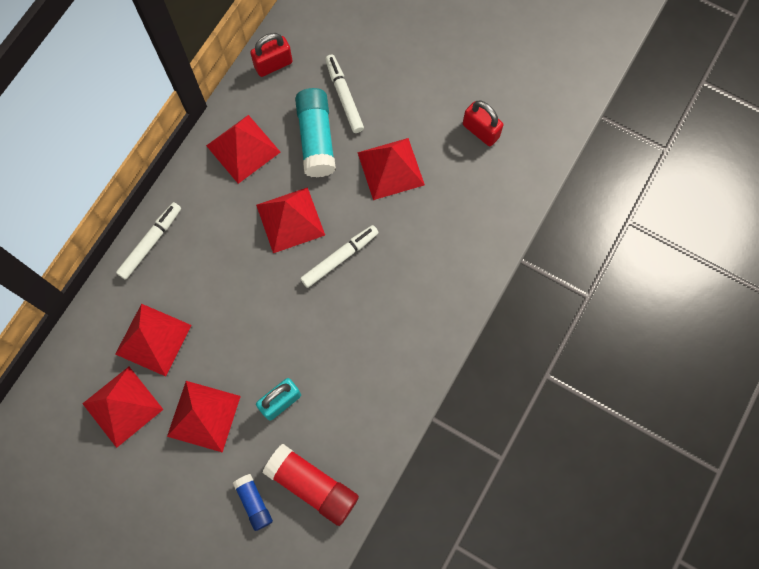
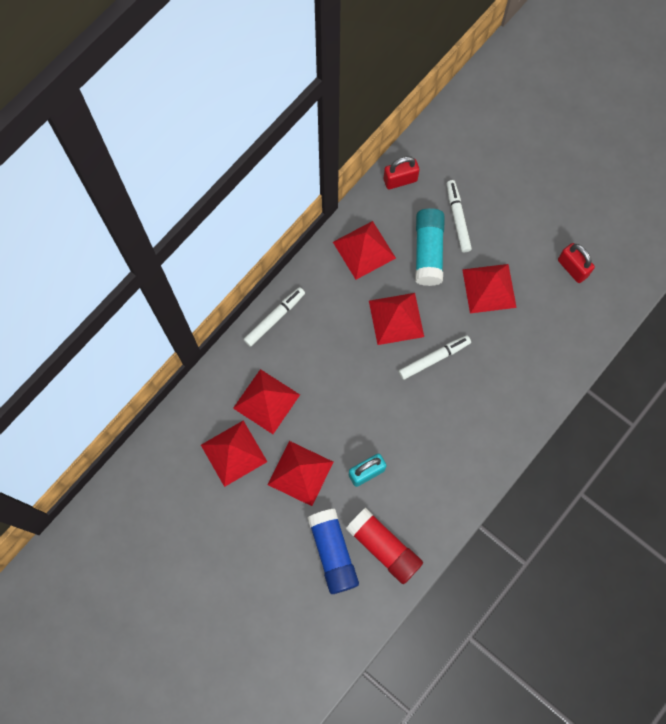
camera: 10 degrees right, 0 degrees up
blue glue stick [233,474,273,531] -> blue glue stick [307,509,359,594], size x1.77

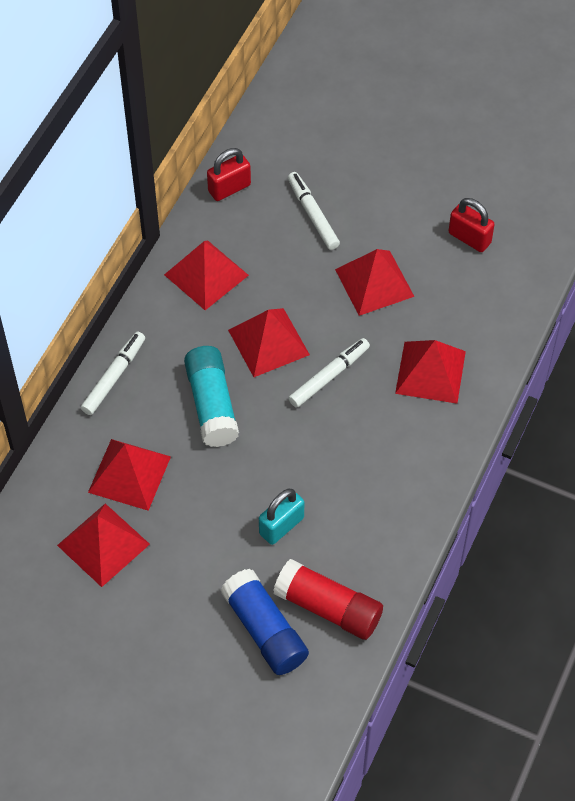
camera: 15 degrees left, 15 degrees down
red pyramid [268,441,333,506] -> red pyramid moved to [395,340,466,404]
turquoise glue stick [415,208,445,286] -> turquoise glue stick moved to [184,346,239,447]

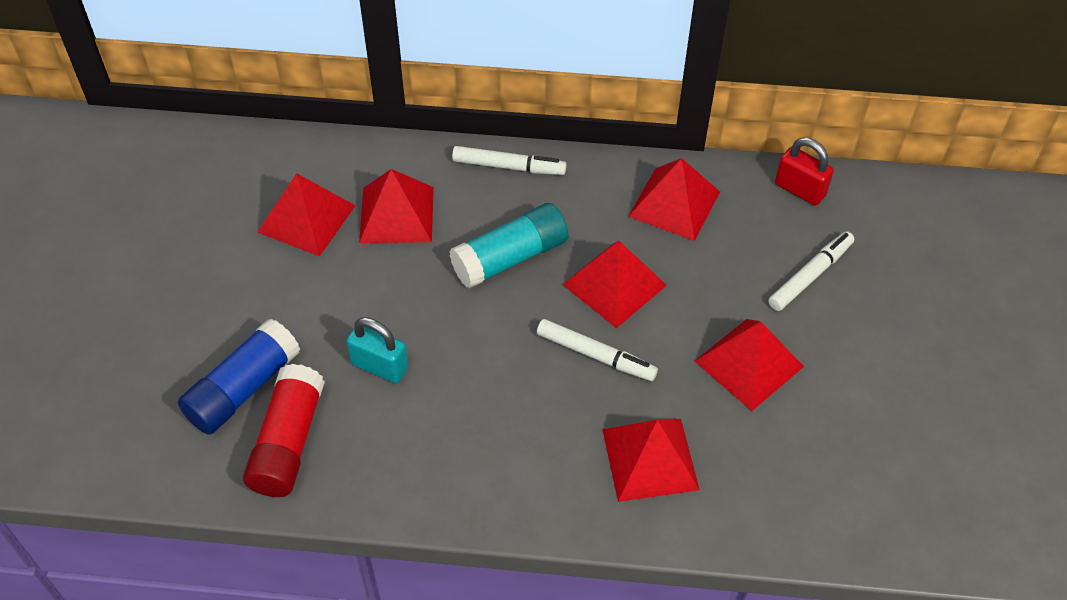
camera: 70 degrees right, 5 degrees down
red padlock [449,198,495,252] -> none

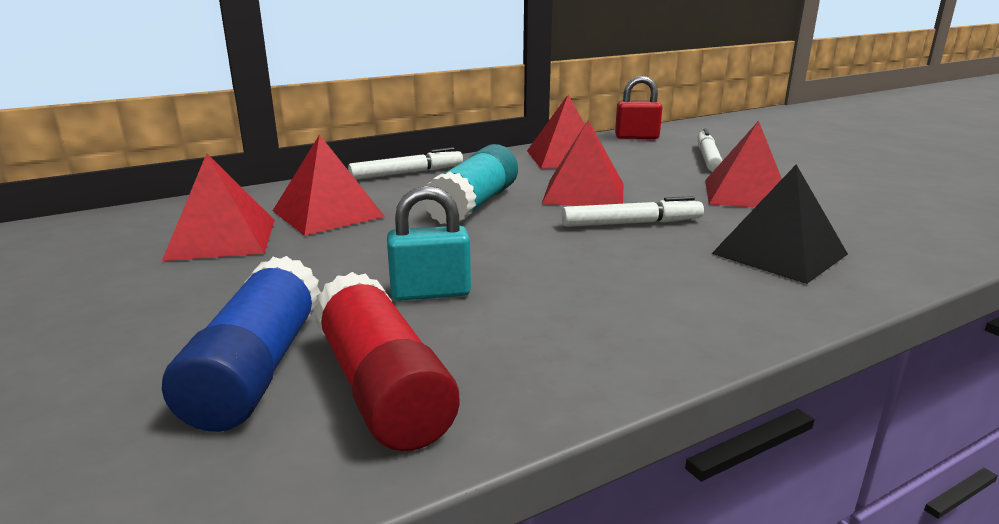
camera: 35 degrees left, 30 degrees down
red pyramid [602,419,700,502] -> black pyramid [711,164,848,284]

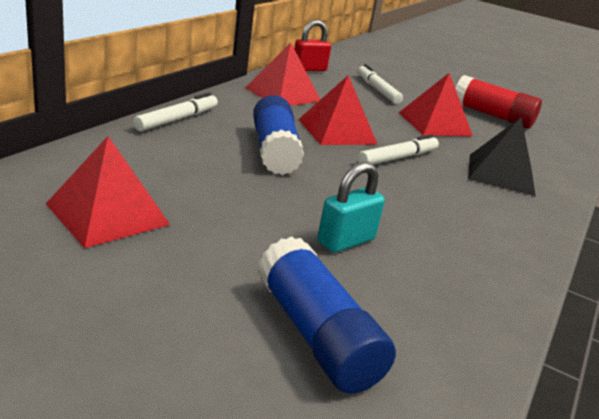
camera: 35 degrees left, 5 degrees up
red pyramid [273,134,385,236] -> none
red glue stick [313,272,460,451] -> red glue stick moved to [455,75,542,129]
turquoise glue stick [423,144,518,224] -> blue glue stick [253,95,304,175]

